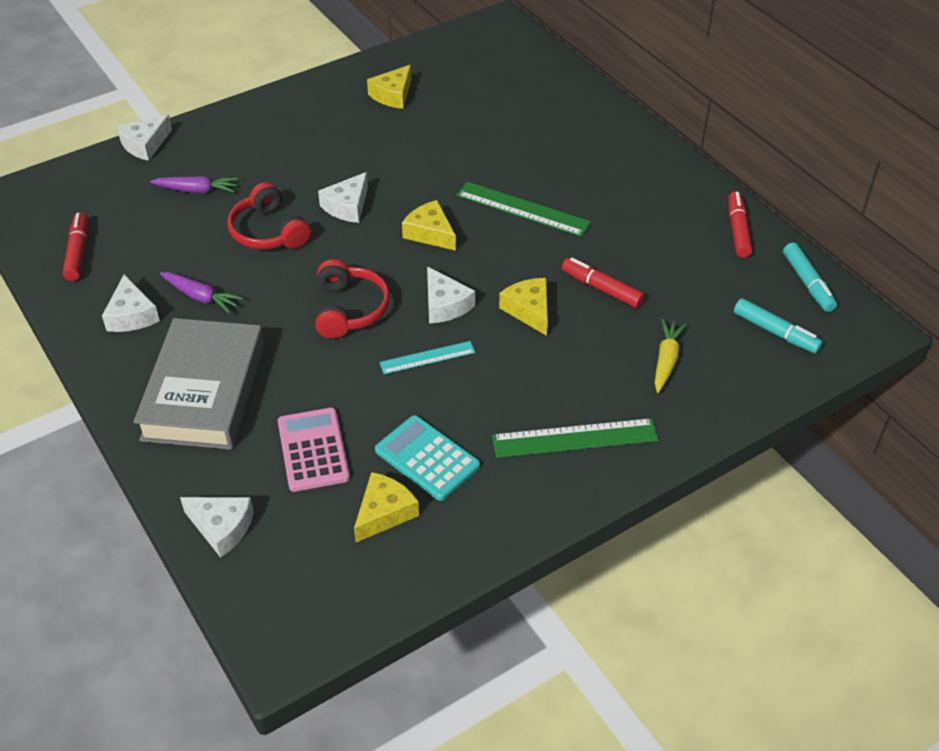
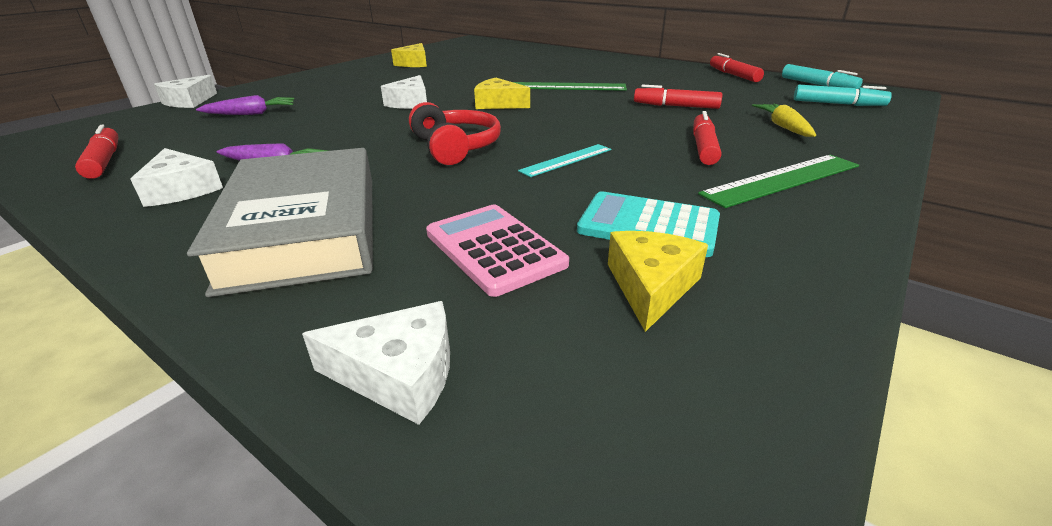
camera: 20 degrees left, 15 degrees down
red headphones [228,182,311,249] -> none
white cheese [427,266,475,324] -> none
yellow cheese [499,278,548,336] -> none
none -> red marker [693,111,721,165]

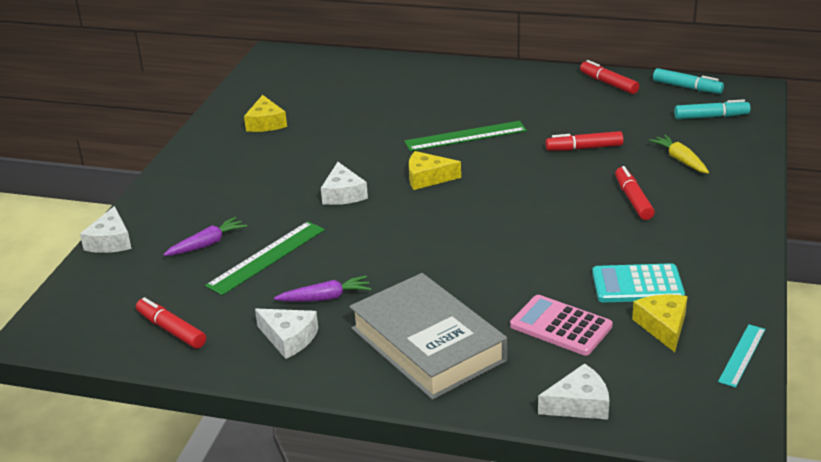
camera: 20 degrees left, 0 degrees up
red headphones [409,102,501,165] -> none
turquoise ruler [518,144,611,177] -> turquoise ruler moved to [718,324,765,388]
green ruler [698,155,859,208] -> green ruler moved to [205,221,325,295]

